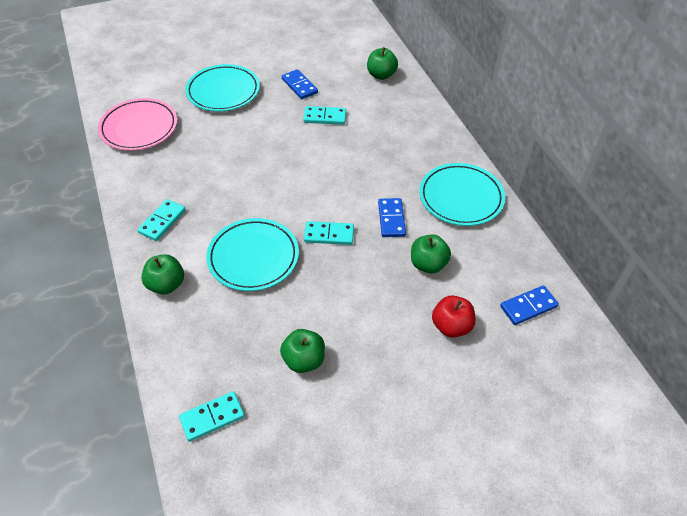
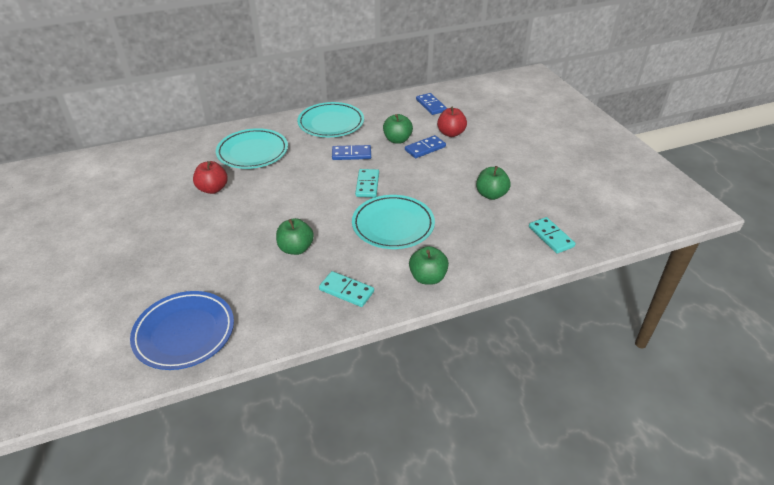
camera: 90 degrees left, 10 degrees down
pink plate [98,98,177,151] -> blue plate [130,291,234,370]
turquoise plate [185,64,260,112] -> turquoise plate moved to [216,128,288,169]
blue domino [282,69,318,99] -> blue domino moved to [405,135,446,158]
turquoise domino [303,106,346,125] -> red apple [193,161,228,194]
green apple [367,47,398,80] -> green apple moved to [276,218,314,255]

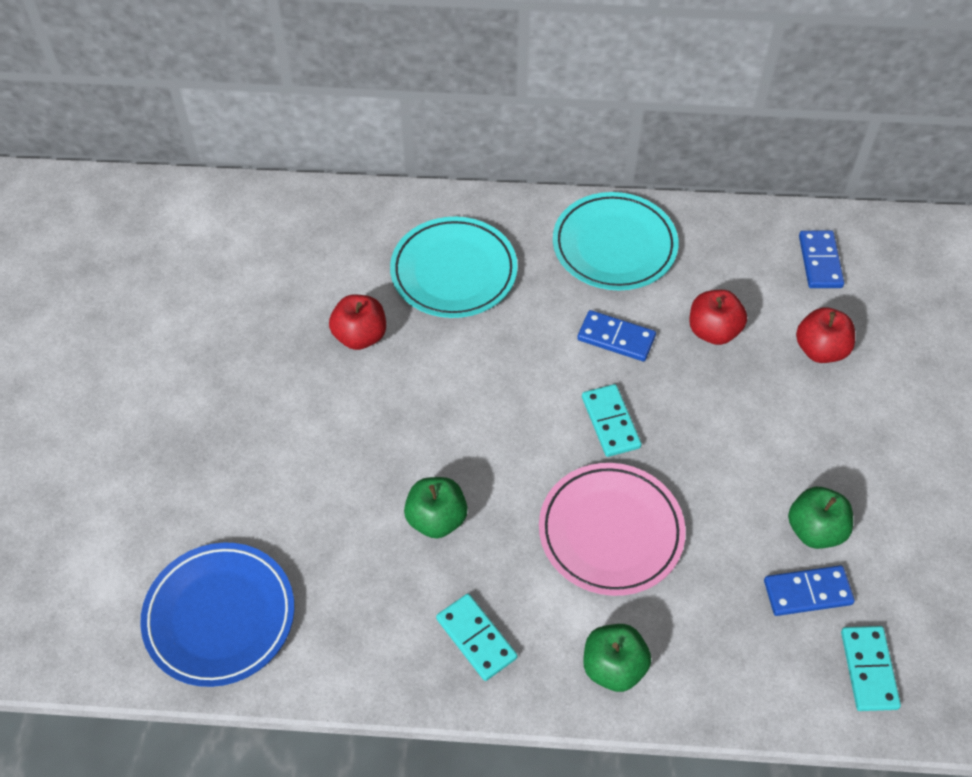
camera: 25 degrees right, 15 degrees up
turquoise plate [352,195,435,249] -> pink plate [539,463,686,596]
turquoise domino [355,169,379,197] -> turquoise domino turned 45 degrees counterclockwise [582,384,642,457]
green apple [383,114,413,144] -> red apple [689,290,747,345]
blue domino [405,135,446,158] -> blue domino moved to [764,565,855,616]

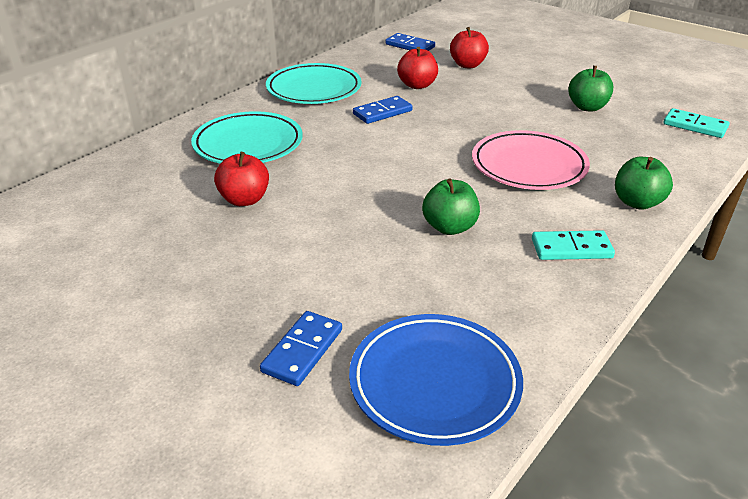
camera: 55 degrees left, 20 degrees down
turquoise domino [582,384,642,457] -> none
blue domino [764,565,855,616] -> blue domino moved to [260,311,342,386]

